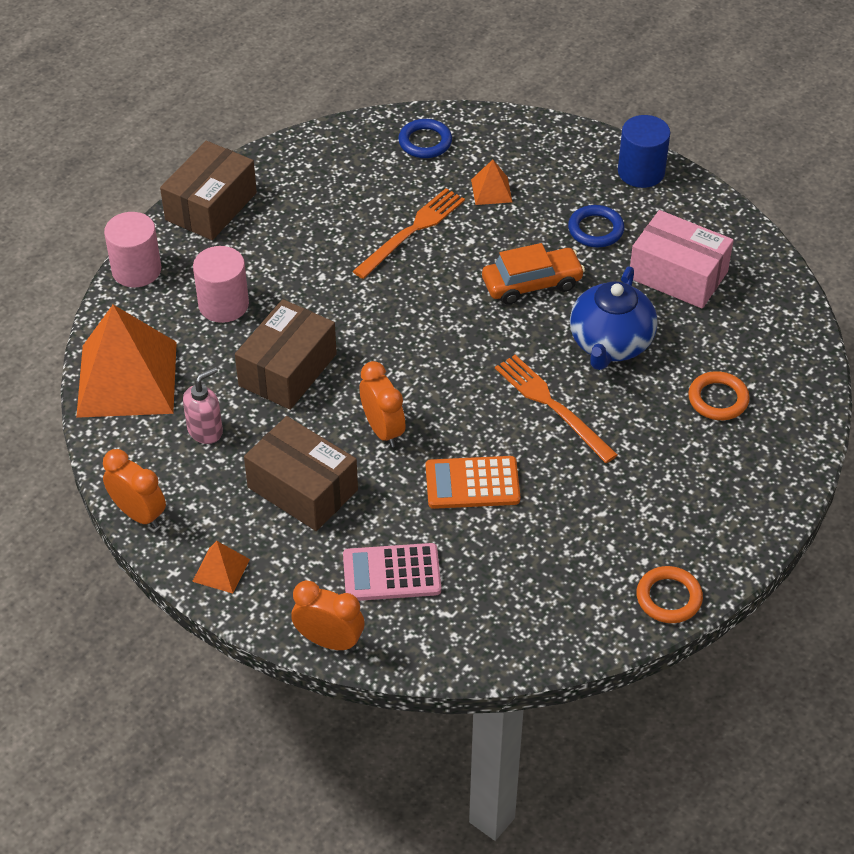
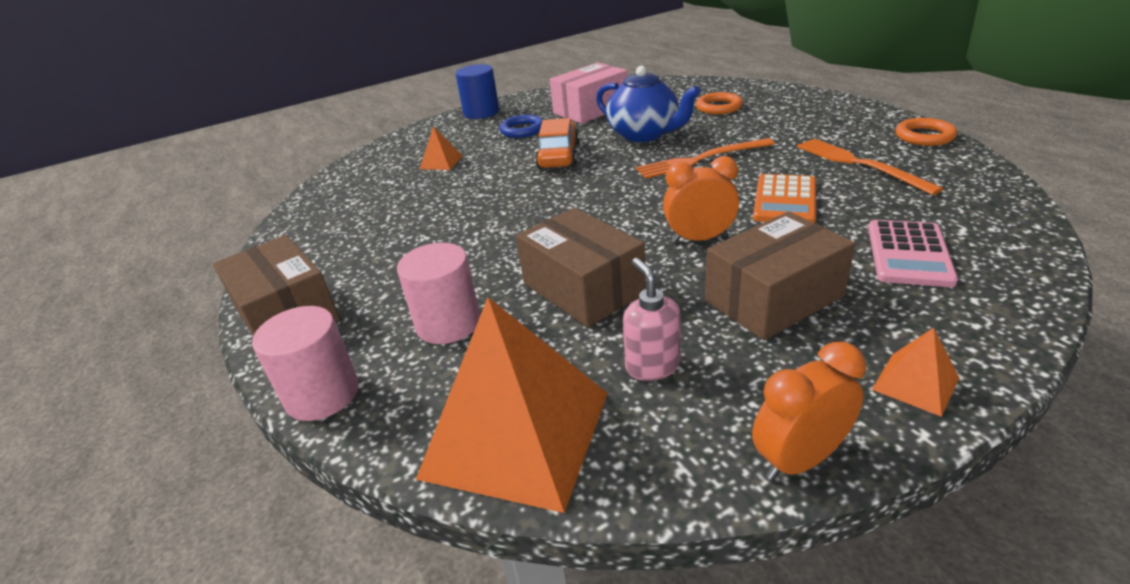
camera: 65 degrees left, 15 degrees down
orange clock [291,580,364,651] -> none
orange fork [353,188,465,279] -> orange fork moved to [797,138,943,195]
blue ring [398,119,452,158] -> none

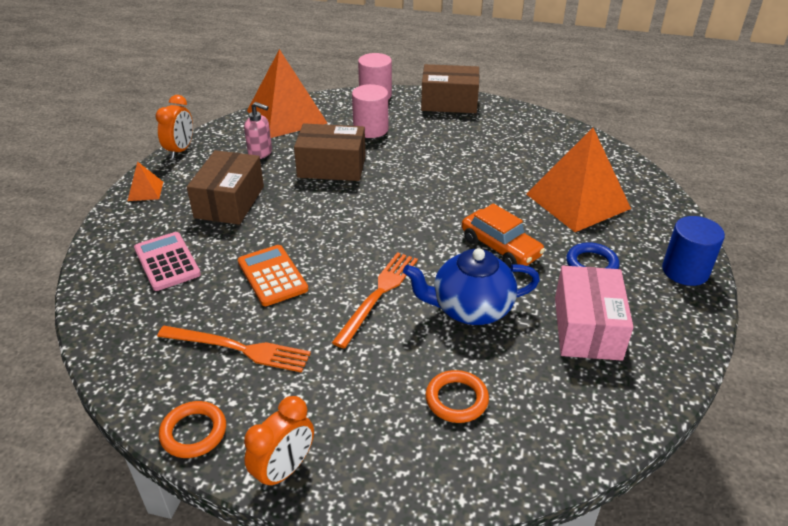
camera: 130 degrees right, 5 degrees up
orange pyramid [420,126,463,170] -> orange pyramid [526,128,631,232], size x2.35
orange clock [663,156,739,243] -> orange clock moved to [244,396,314,490]

